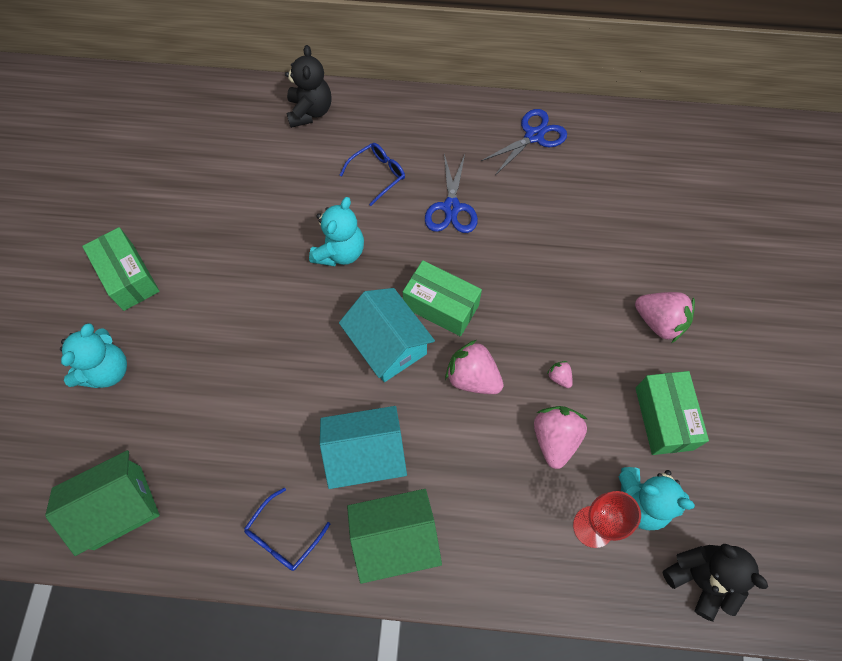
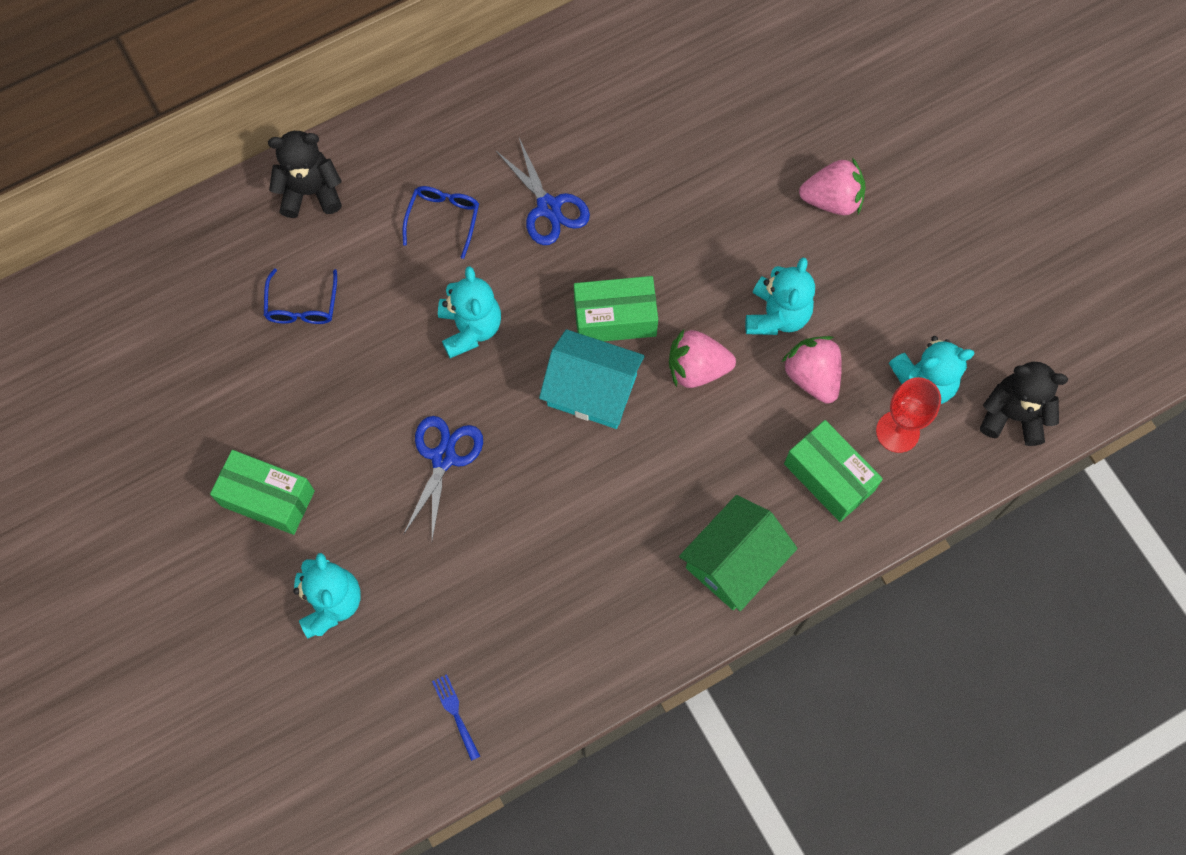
camera: 35 degrees left, 5 degrees up
green house [45,450,160,556] -> blue fork [432,674,480,761]
blue glasses [244,488,330,571] -> blue glasses moved to [264,268,337,324]
black teddy bear [285,45,331,128] -> black teddy bear turned 60 degrees counterclockwise [268,131,342,218]
turquoise house [320,406,407,489] -> none
blue scissors [481,109,567,175] -> blue scissors moved to [403,416,483,540]
pink strawberry [547,361,573,388] -> turquoise teddy bear [745,257,815,335]
green box [635,371,709,455] -> green box moved to [784,420,883,522]

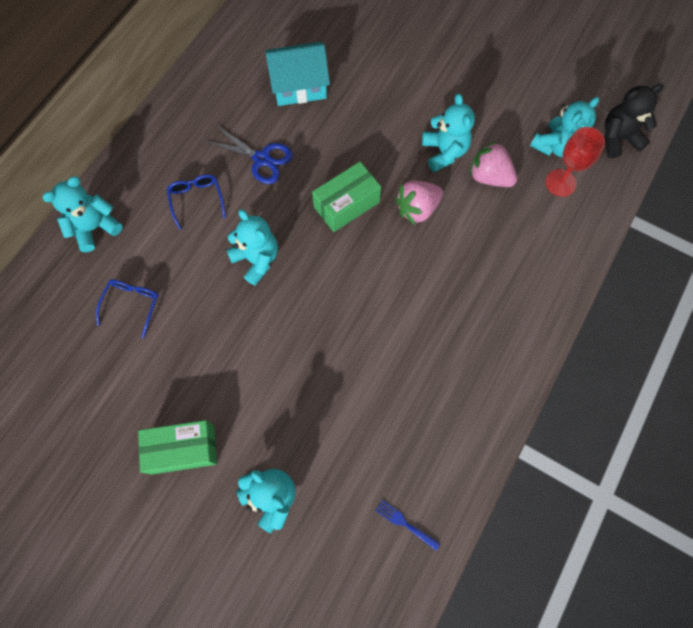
camera: 30 degrees left, 0 degrees up
blue glasses [264,268,337,324] -> blue glasses turned 135 degrees counterclockwise [96,279,159,339]
black teddy bear [268,131,342,218] -> turquoise teddy bear [43,177,123,252]
blue scissors [403,416,483,540] -> none
turquoise house [539,329,645,429] -> turquoise house moved to [265,42,330,106]
green house [679,495,798,611] -> none
green box [784,420,883,522] -> none
pink strawberry [799,157,866,215] -> none

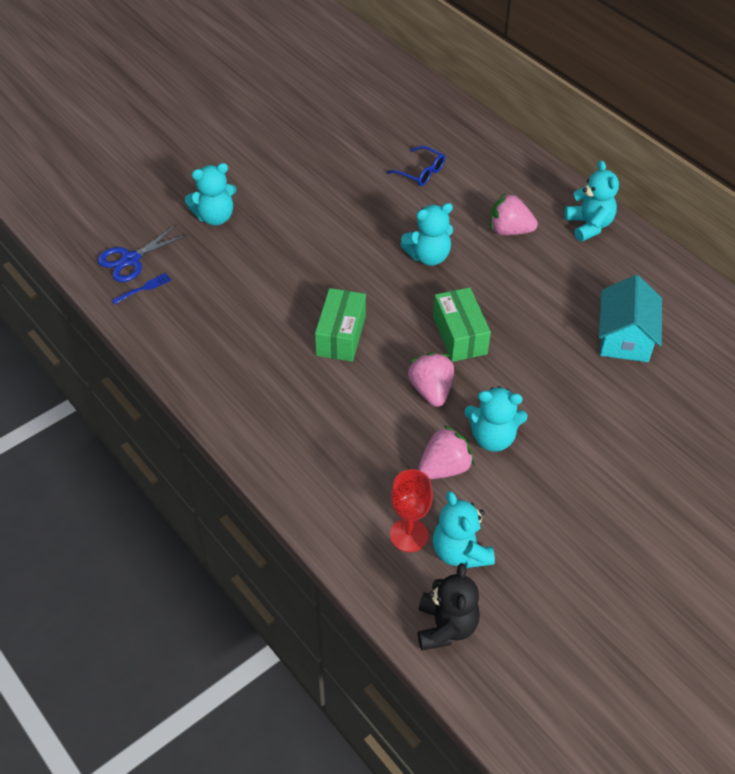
camera: 110 degrees right, 20 degrees down
turquoise teddy bear [43,177,123,252] -> turquoise teddy bear moved to [565,160,619,242]
green box [138,420,217,475] -> green box moved to [315,288,366,362]
blue glasses [167,174,226,230] -> pink strawberry [490,193,538,235]
blue scissors [206,126,293,184] -> blue scissors moved to [97,224,188,282]

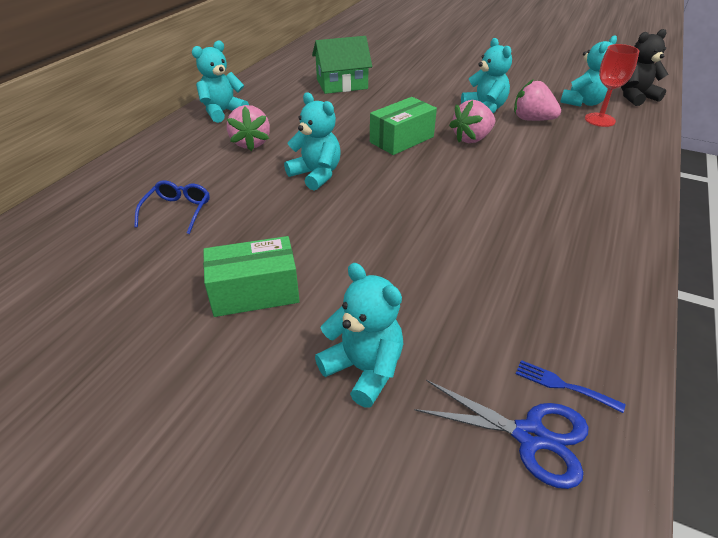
camera: 115 degrees left, 10 degrees down
green box [315,288,366,362] -> green box moved to [203,236,300,317]
turquoise house [599,275,662,362] -> green house [312,36,372,94]

